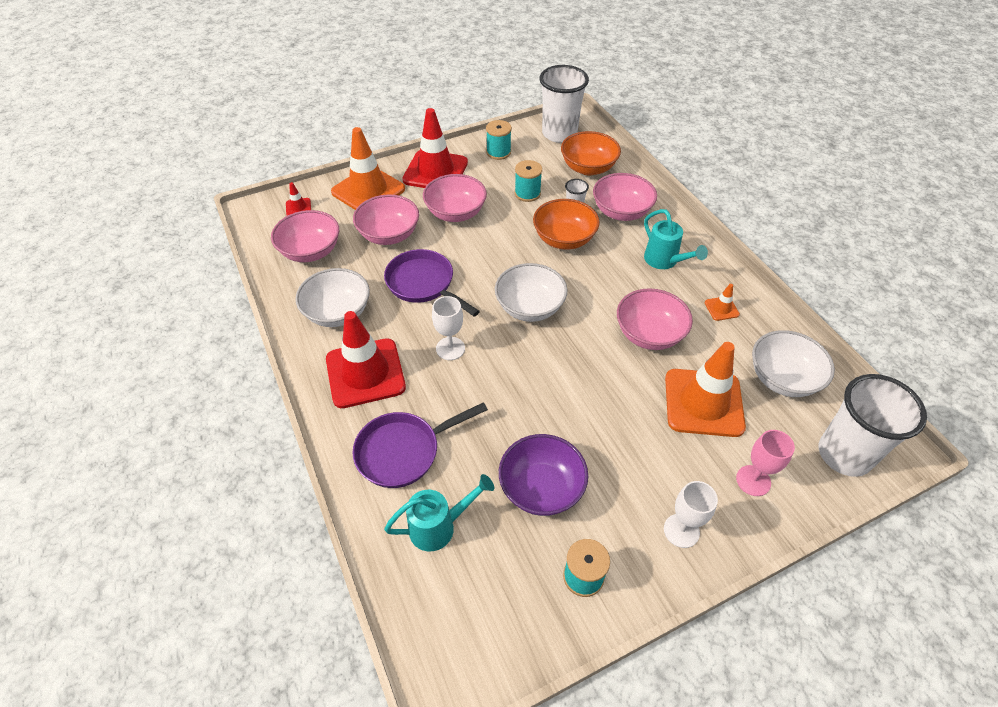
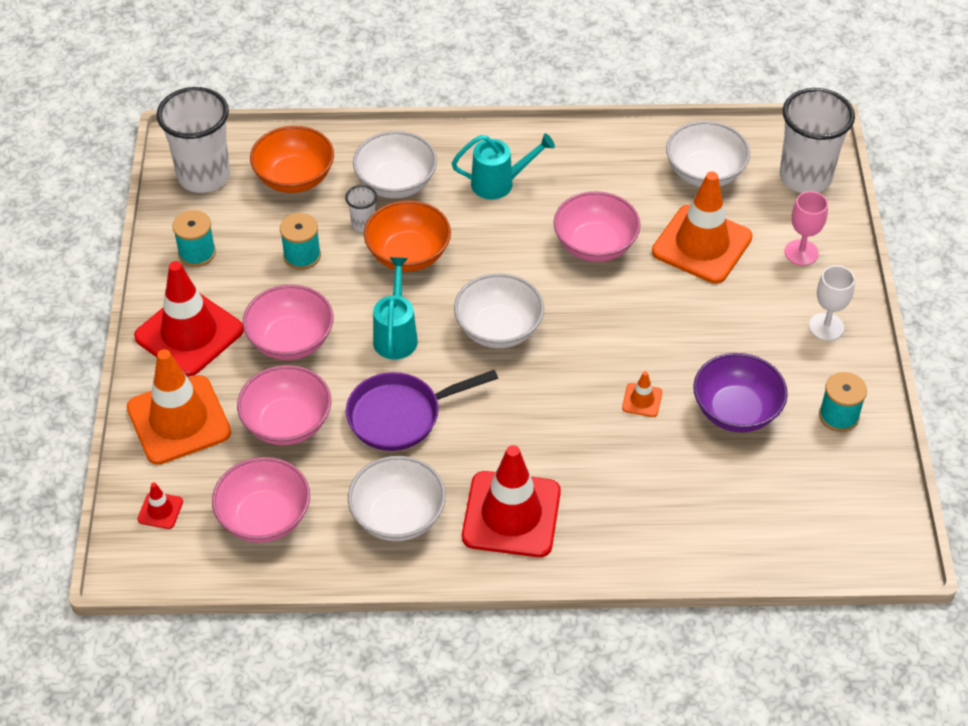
camera: 65 degrees left, 0 degrees up
purple pan [352,402,488,488] -> none
turquoise watering can [384,474,494,551] -> turquoise watering can moved to [373,257,418,360]
white goblet [432,296,465,360] -> none
pink bowl [593,173,657,221] -> white bowl [353,131,437,199]
orange traffic cone [705,284,740,321] -> orange traffic cone moved to [622,371,662,417]

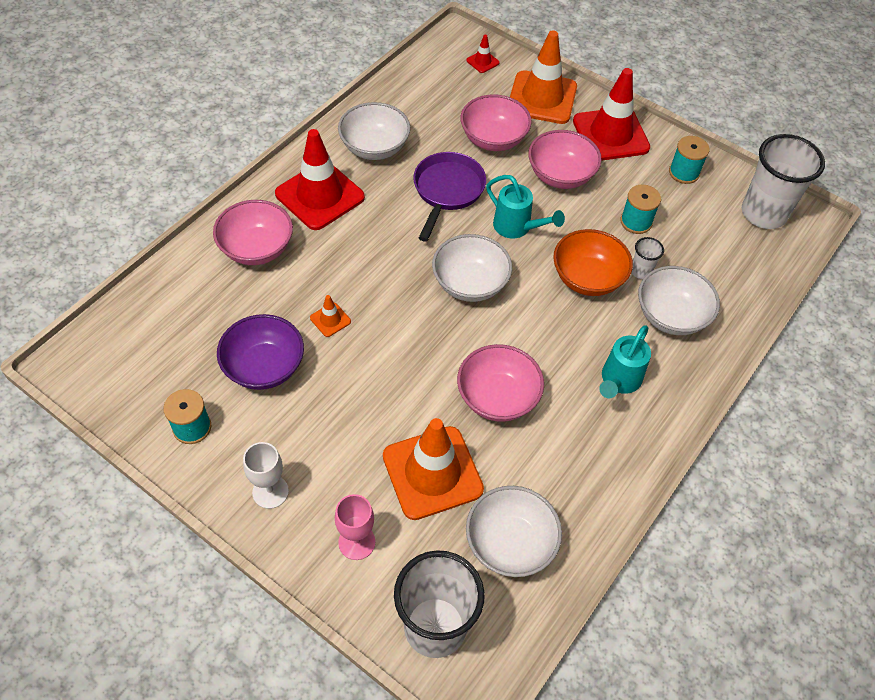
camera: 125 degrees right, 5 degrees up
pink bowl [212,457,310,543] -> pink bowl moved to [213,200,293,265]
orange bowl [250,126,334,193] -> none

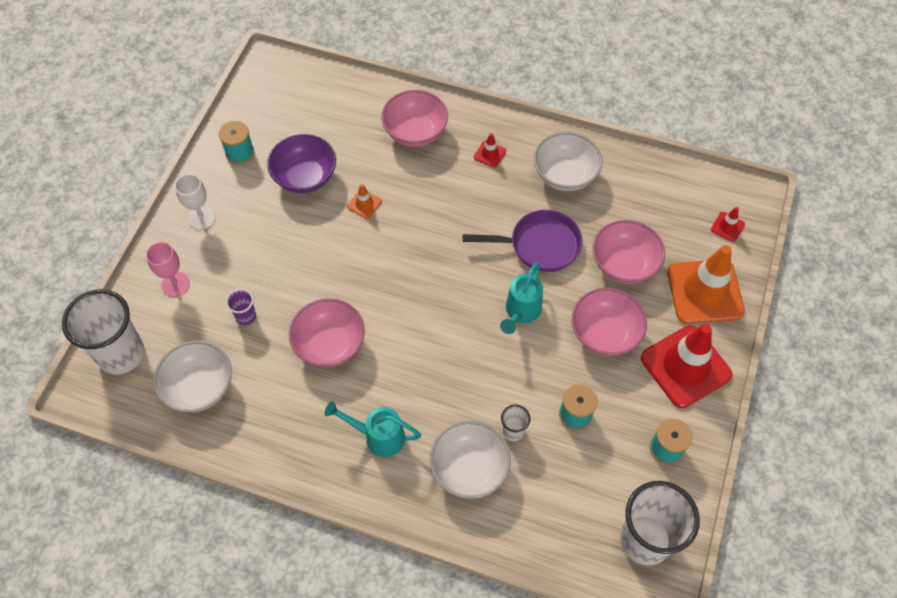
camera: 75 degrees right, 5 degrees up
red traffic cone [275,129,365,230] -> red traffic cone [474,133,506,168], size x0.42
orange traffic cone [383,418,484,520] -> purple cup [226,289,256,325]
white bowl [432,234,512,302] -> none
orange bowl [553,229,633,296] -> none

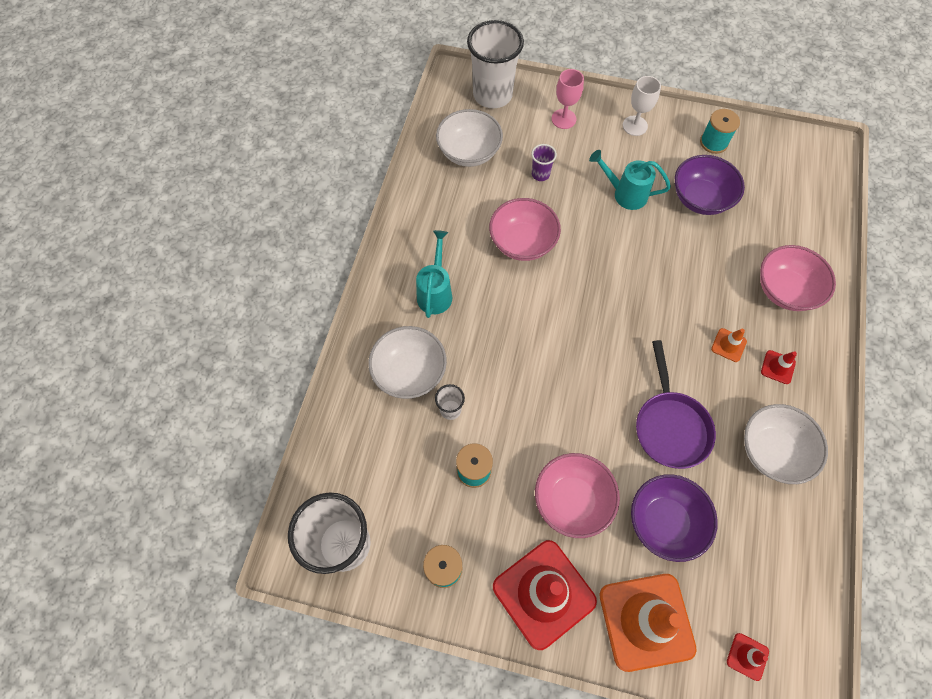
camera: 85 degrees right, 5 degrees up
orange traffic cone [347,184,382,219] -> orange traffic cone moved to [711,328,747,362]
turquoise watering can [500,263,543,334] -> turquoise watering can moved to [589,150,671,210]
pink bowl [593,220,665,284] -> purple bowl [631,474,718,562]

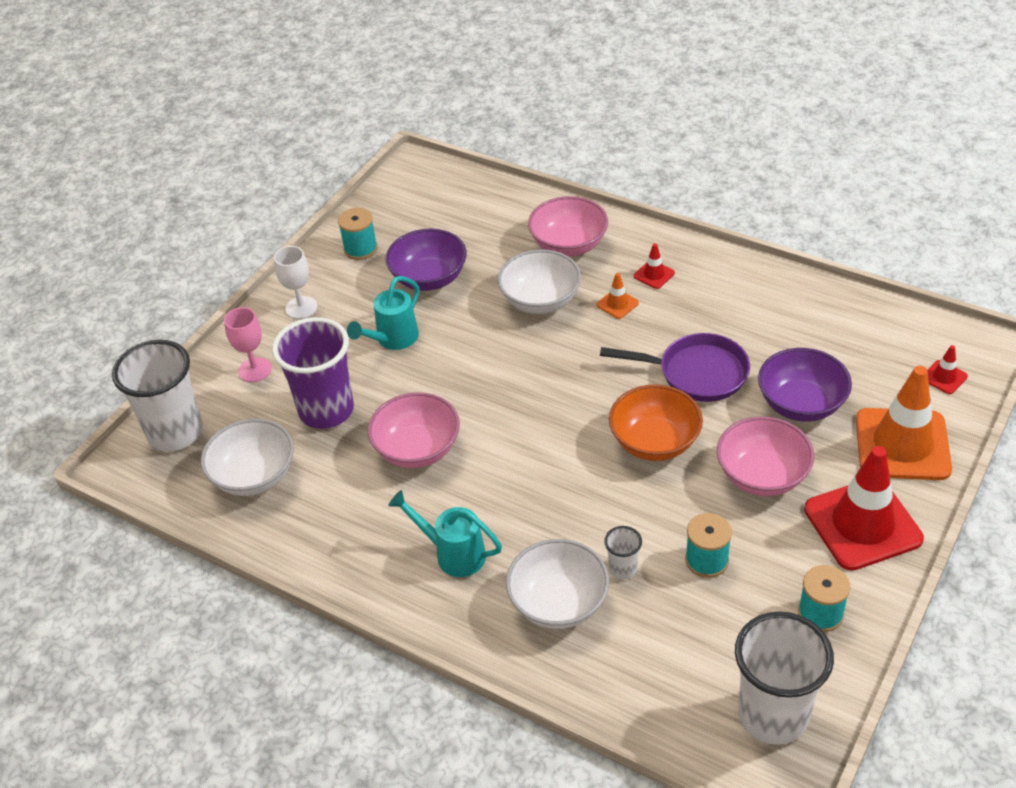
camera: 70 degrees left, 20 degrees down
purple cup [531,144,557,181] -> purple cup [272,317,354,429], size x2.26
white bowl [744,404,828,484] -> white bowl moved to [498,249,581,314]
none -> orange bowl [609,384,703,461]

